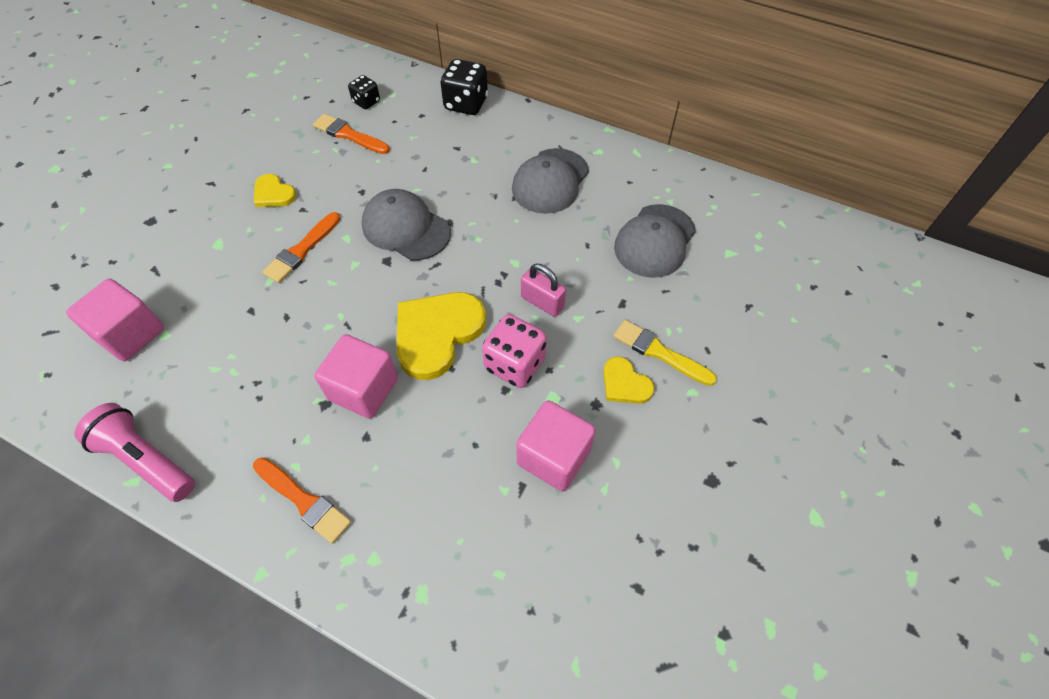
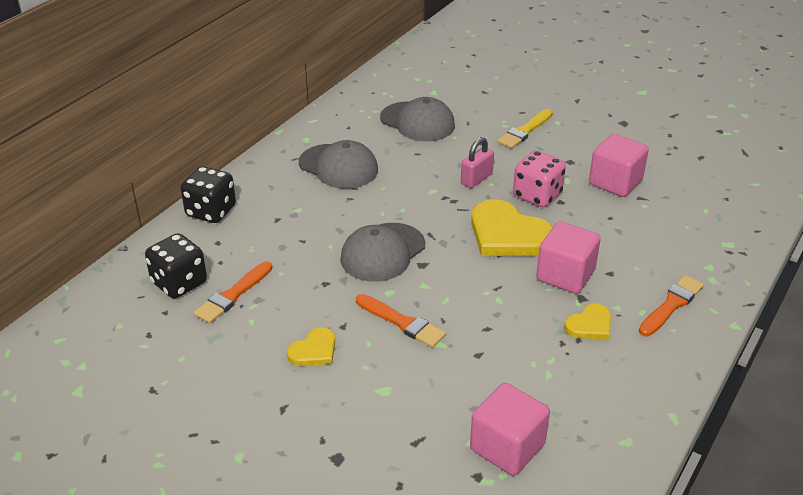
camera: 85 degrees left, 20 degrees down
pink flashlight [75,403,195,502] -> none
black dice [348,75,380,109] -> black dice [145,233,207,298], size x1.69
yellow heart [603,357,654,404] -> yellow heart moved to [564,303,611,339]

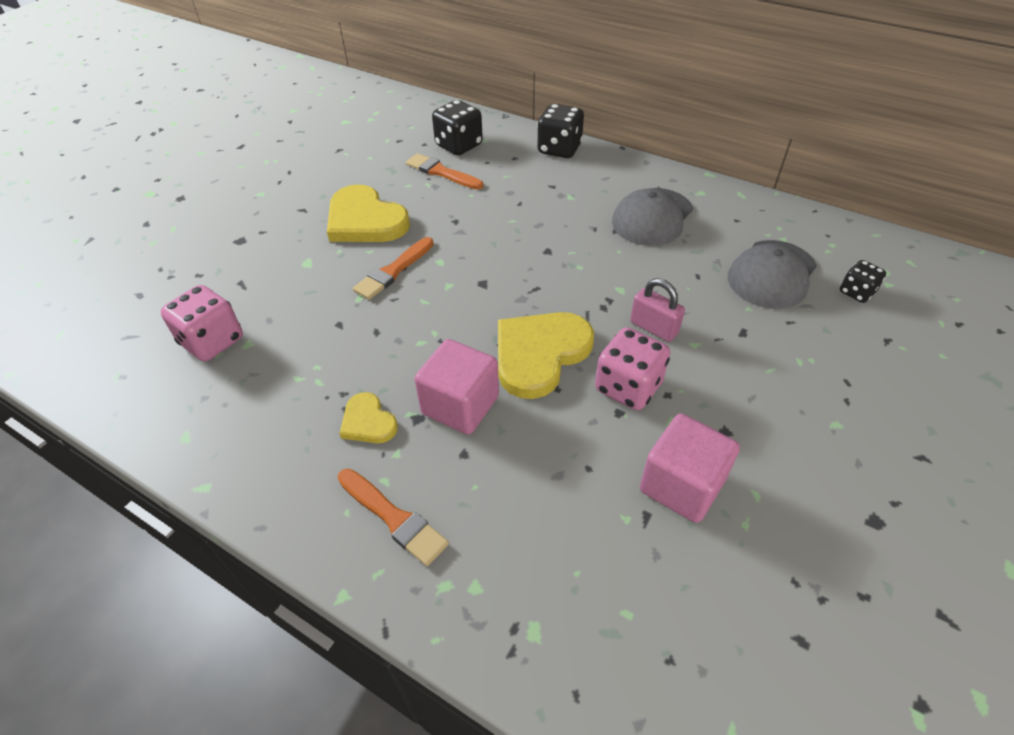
camera: 90 degrees right, 10 degrees up
yellow heart [287,327,335,366] -> yellow heart [327,184,410,242], size x1.92
grey cap [340,223,425,282] -> none
pink cube [470,383,550,476] -> pink dice [161,285,243,361]
yellow brush [498,109,553,149] -> none
none -> black dice [840,260,886,303]

